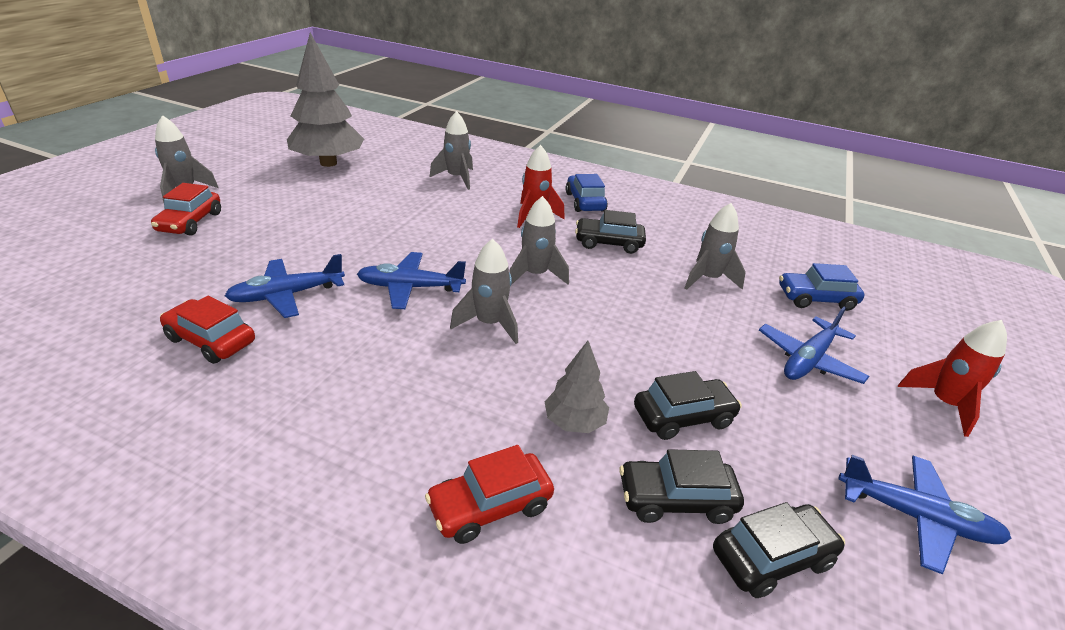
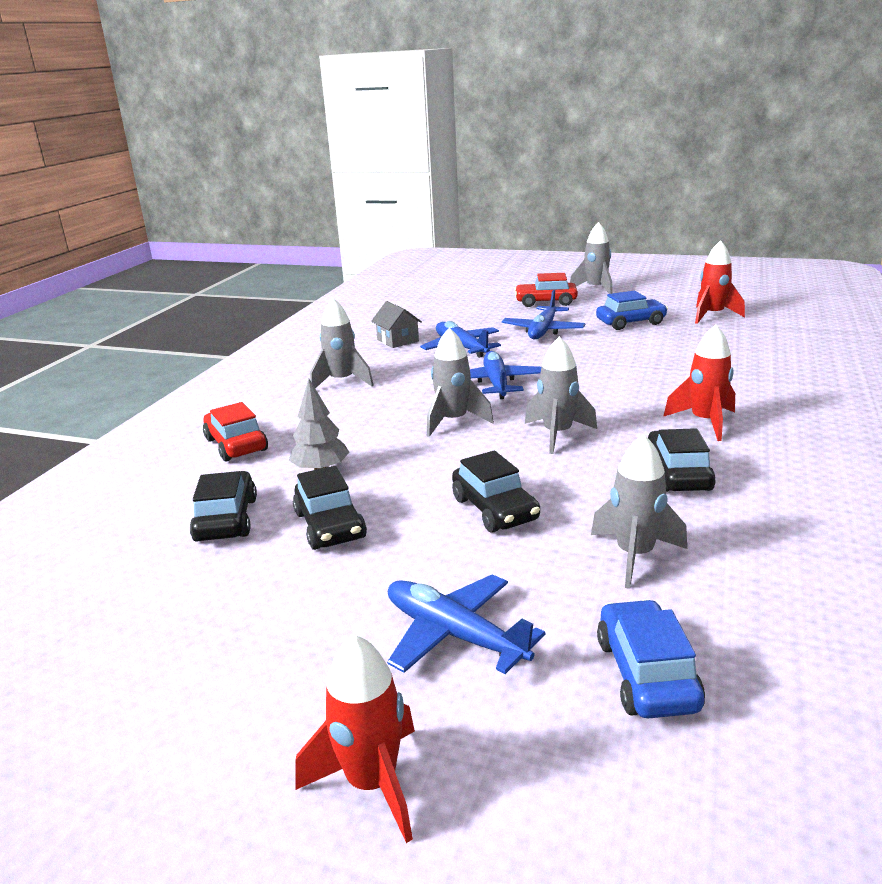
camera: 90 degrees right, 10 degrees down
red car [160,296,255,364] -> grey house [371,301,422,348]
grey tree [287,33,364,167] -> red rocket [695,240,745,324]
grey rocket [430,111,473,190] -> grey rocket moved to [310,297,374,388]
blue car [566,174,608,212] -> blue car moved to [596,291,668,330]
black car [713,502,845,598] -> black car moved to [452,450,540,533]
blue plane [839,455,1012,574] -> blue plane moved to [502,290,586,339]

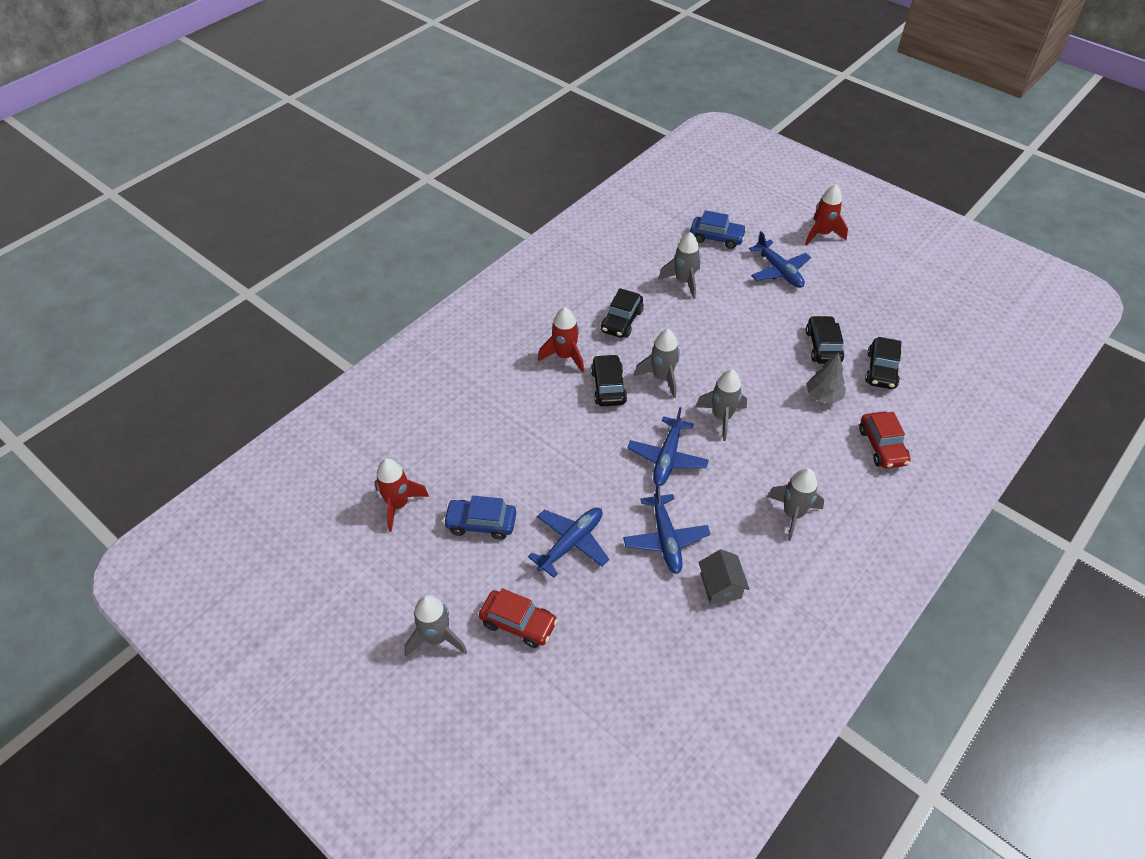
camera: 160 degrees left, 25 degrees up
black car [452,450,540,533] -> black car moved to [591,354,627,406]
blue car [597,599,705,719] -> blue car turned 90 degrees counterclockwise [690,210,747,249]

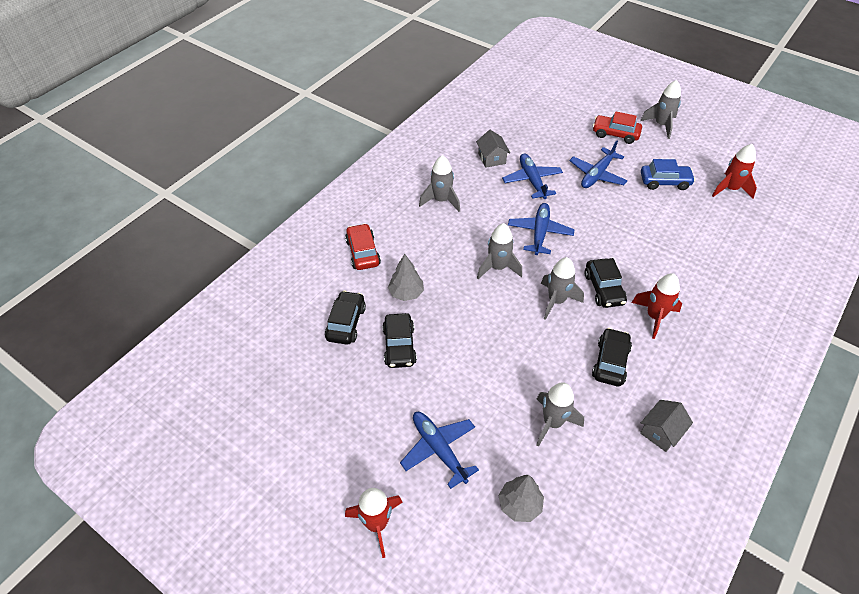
camera: 175 degrees right, 0 degrees up
blue car [690,210,747,249] -> grey tree [498,475,544,522]
none -> grey house [640,400,693,452]

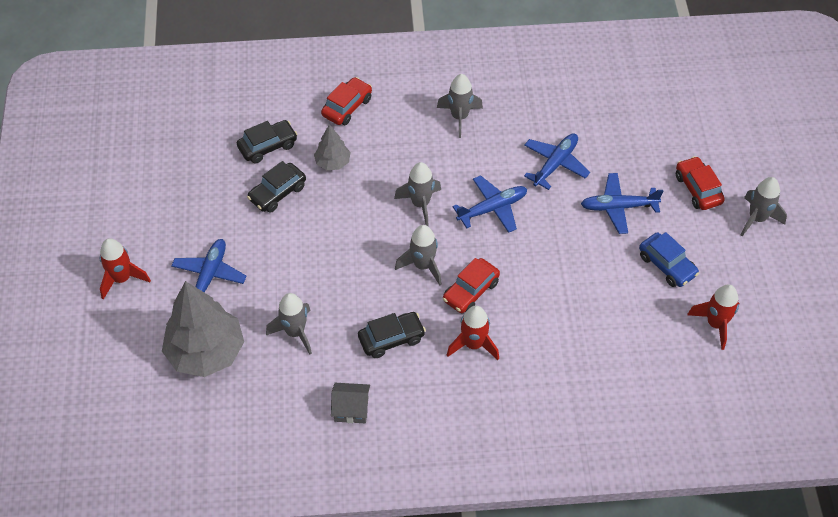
camera: 50 degrees right, 5 degrees up
grey house [476,130,510,168] -> none
grey tree [498,475,544,522] -> grey tree [162,281,244,377], size x2.00
black car [585,258,627,308] -> red car [443,258,500,313]

